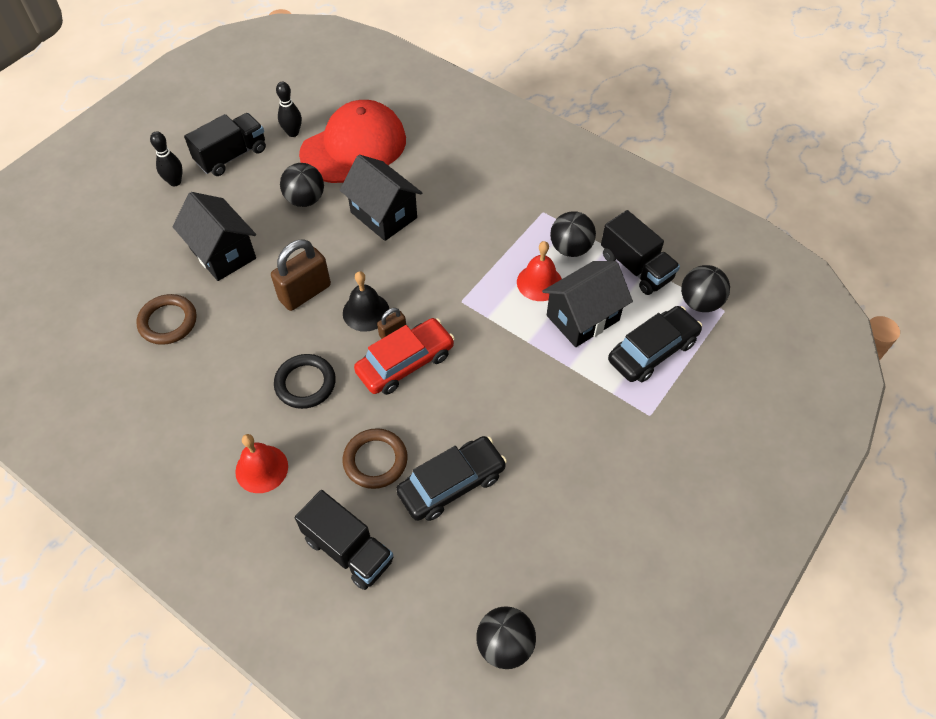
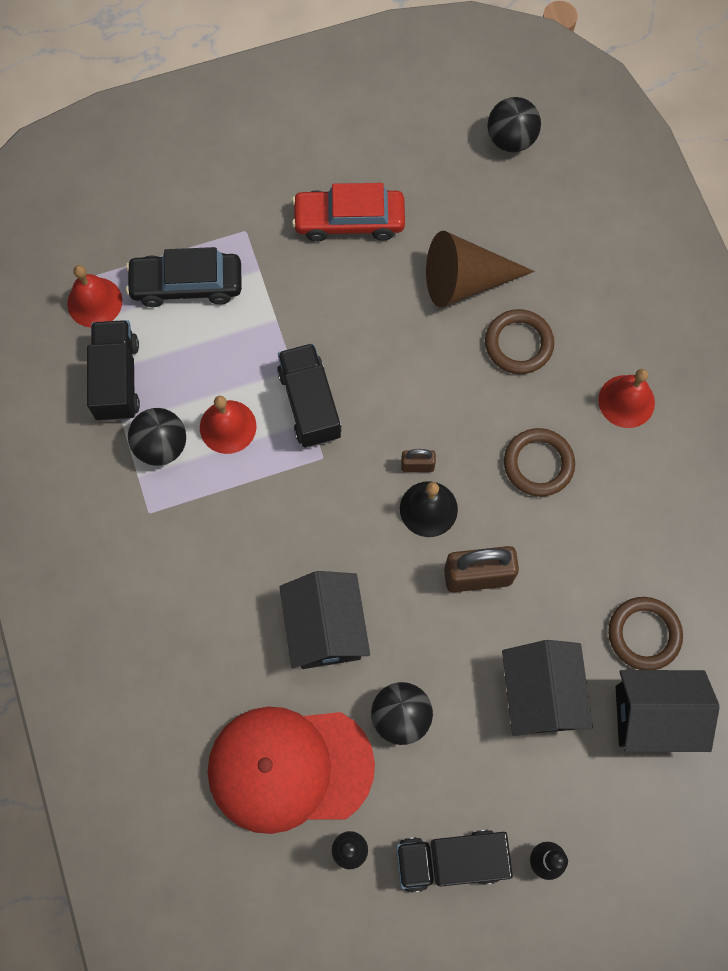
camera: 145 degrees left, 15 degrees up
black ring [274,354,336,409] -> brown ring [504,428,575,497]
black truck [295,490,394,590] -> black truck moved to [277,343,342,447]
red car [354,318,455,395] -> red car moved to [292,183,405,242]
black car [396,436,507,521] -> brown cone [426,231,534,307]
black house [542,261,633,347] -> black house moved to [616,670,720,752]
black ball [681,265,730,312] -> red bell [67,265,122,328]

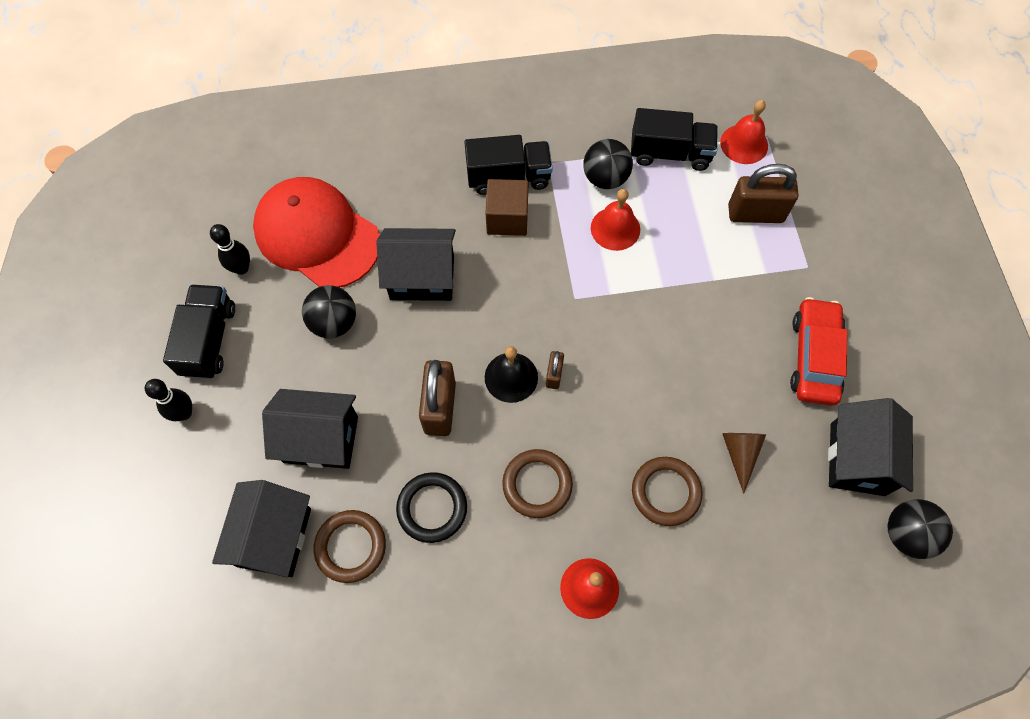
camera: 100 degrees right, 5 degrees down
black car [126,247,242,307] -> brown padlock [728,164,798,223]
red cap [207,707,375,834] -> red cap turned 60 degrees counterclockwise [253,177,379,288]
black truck [277,343,342,447] -> black truck moved to [464,135,553,195]
brown cone [426,231,534,307] -> brown cone [722,433,766,494], size x0.57
none -> black ring [396,472,467,543]
none -> brown cube [485,179,529,236]
none -> black house [828,398,913,496]

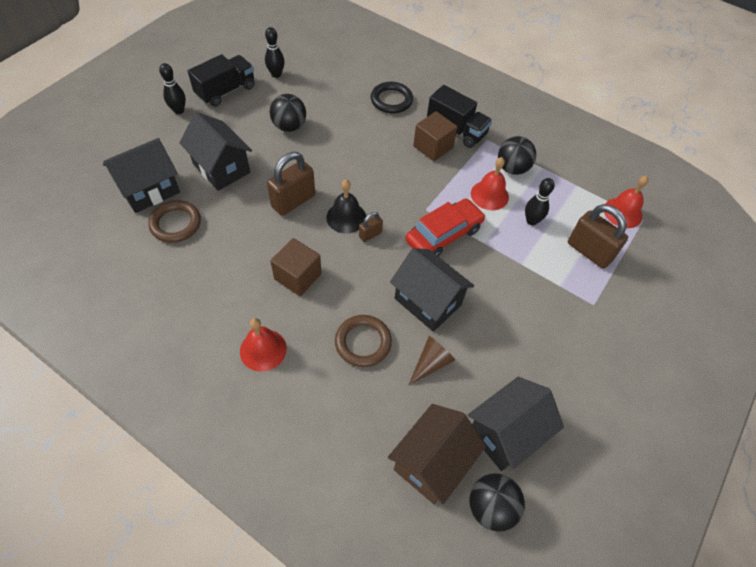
camera: 40 degrees right, 10 degrees down
red cap [253,177,379,288] -> none
black house [376,228,456,301] -> black house moved to [390,248,474,332]
black ring [396,472,467,543] -> black ring moved to [371,82,413,113]
brown ring [502,449,573,518] -> brown cube [270,238,322,296]
black truck [631,108,718,171] -> none
red car [790,297,847,406] -> red car moved to [405,198,485,257]
none -> brown house [388,404,486,505]
none -> black bowling pin [525,178,555,225]

